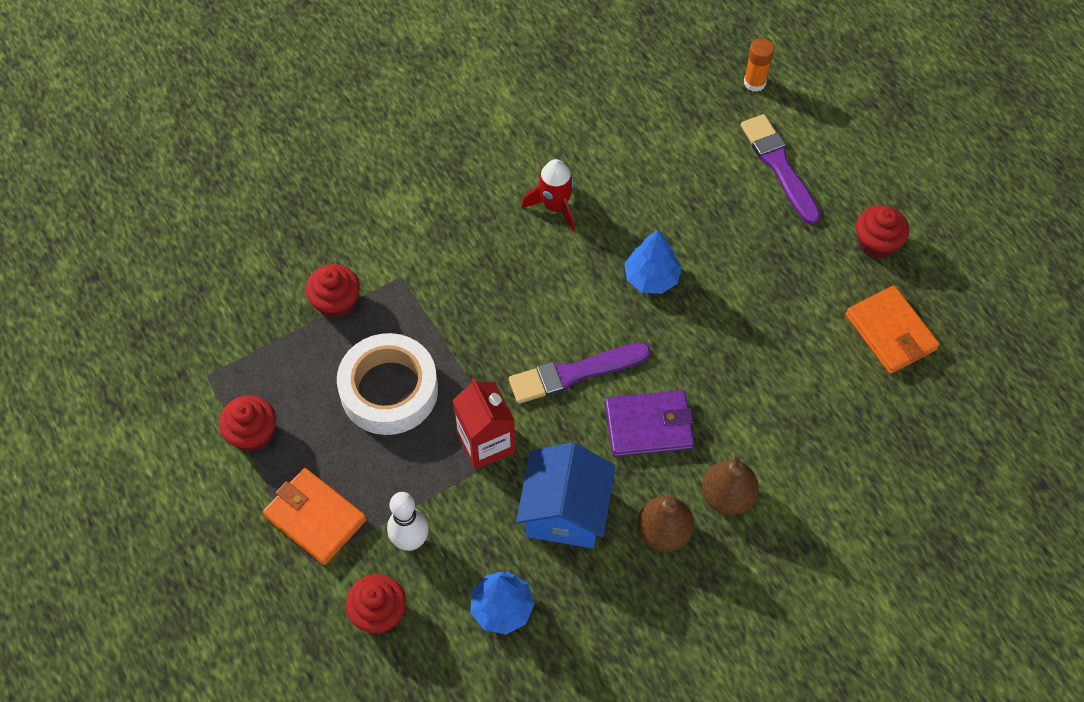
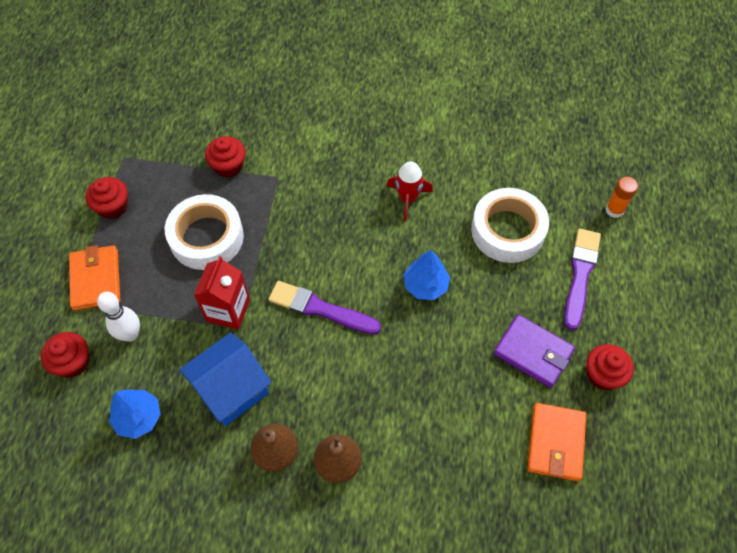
camera: 40 degrees right, 0 degrees up
purple wallet [605,390,694,457] -> purple wallet moved to [494,314,575,388]
none -> white tape [471,188,549,263]

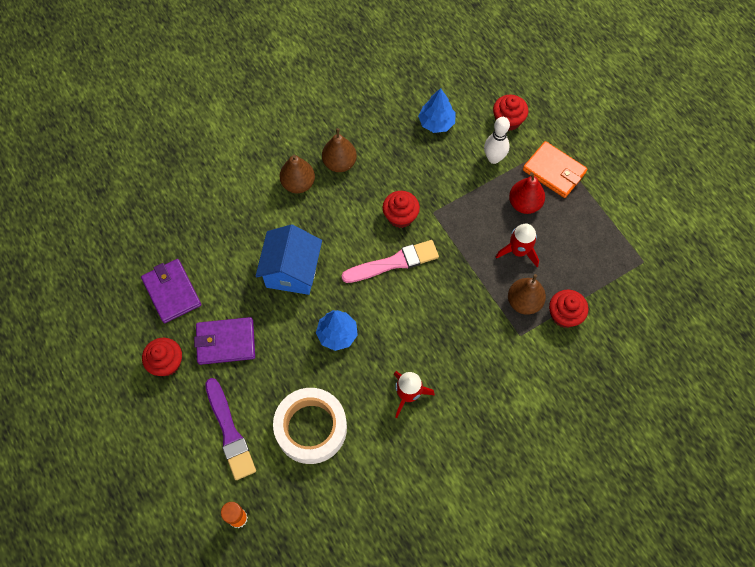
camera: 140 degrees right, 5 degrees up
red cupcake [85,177,128,219] -> red cupcake moved to [383,191,420,228]
white tape [165,194,244,270] -> red rocket [496,224,539,267]
blue house [179,332,272,426] -> blue house moved to [255,224,322,295]
red carton [194,256,250,330] -> none
purple brush [268,281,381,334] -> pink brush [341,240,439,283]
orange wallet [527,403,586,481] -> purple wallet [141,259,201,323]
none -> brown pear [508,274,546,315]
none -> red pear [509,172,545,214]

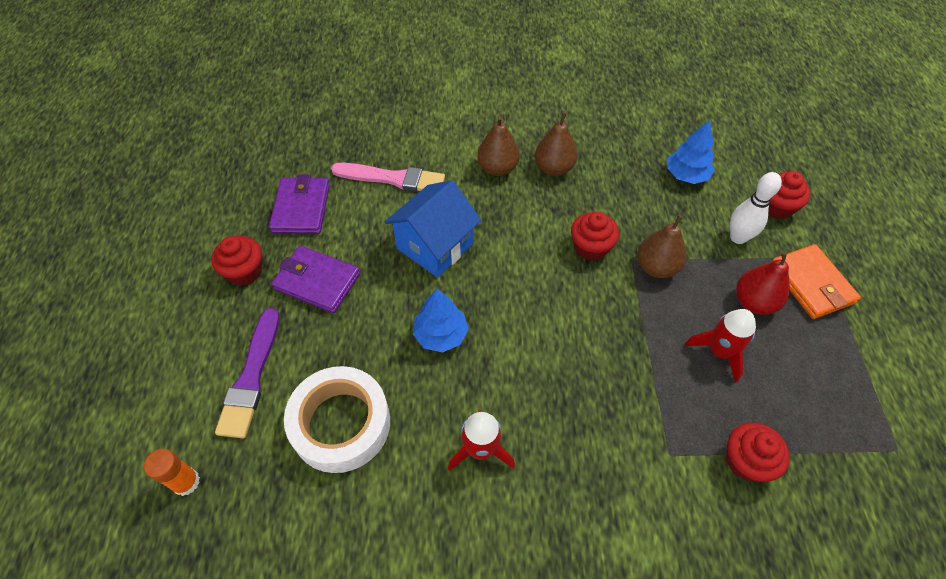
camera: 30 degrees right, 10 degrees down
pink brush [341,240,439,283] -> pink brush moved to [331,163,445,192]
brown pear [508,274,546,315] -> brown pear moved to [637,215,686,278]

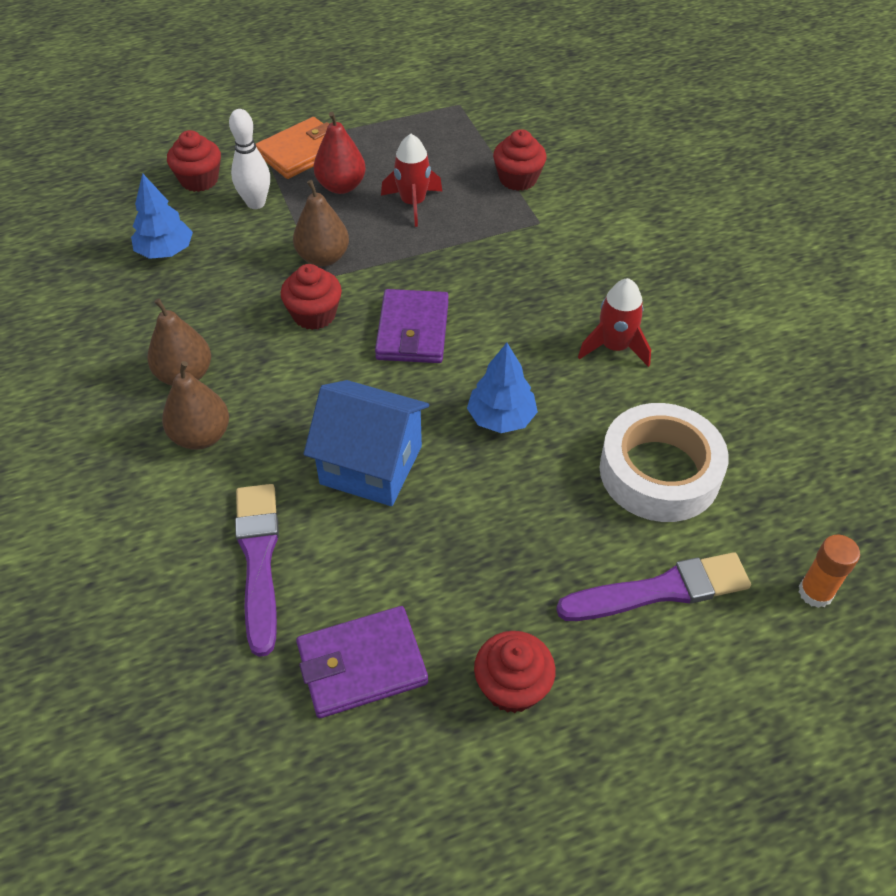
camera: 110 degrees left, 5 degrees down
purple wallet [271,245,360,313] -> purple wallet moved to [375,289,449,363]
pink brush [331,163,445,192] -> purple brush [235,484,279,657]

